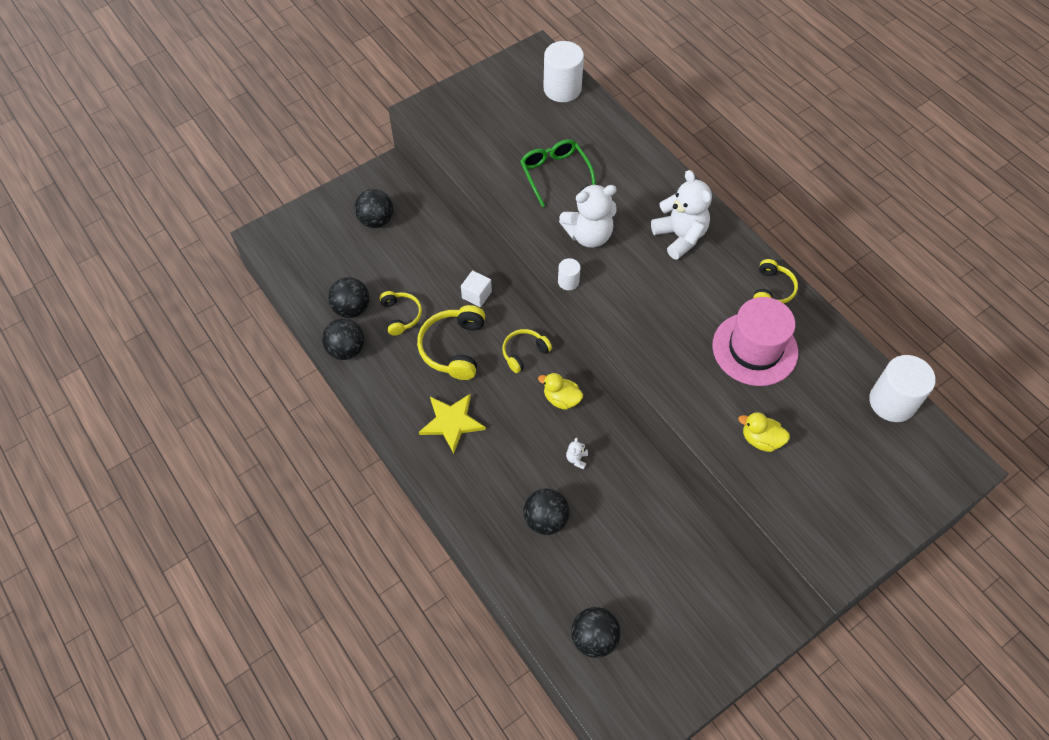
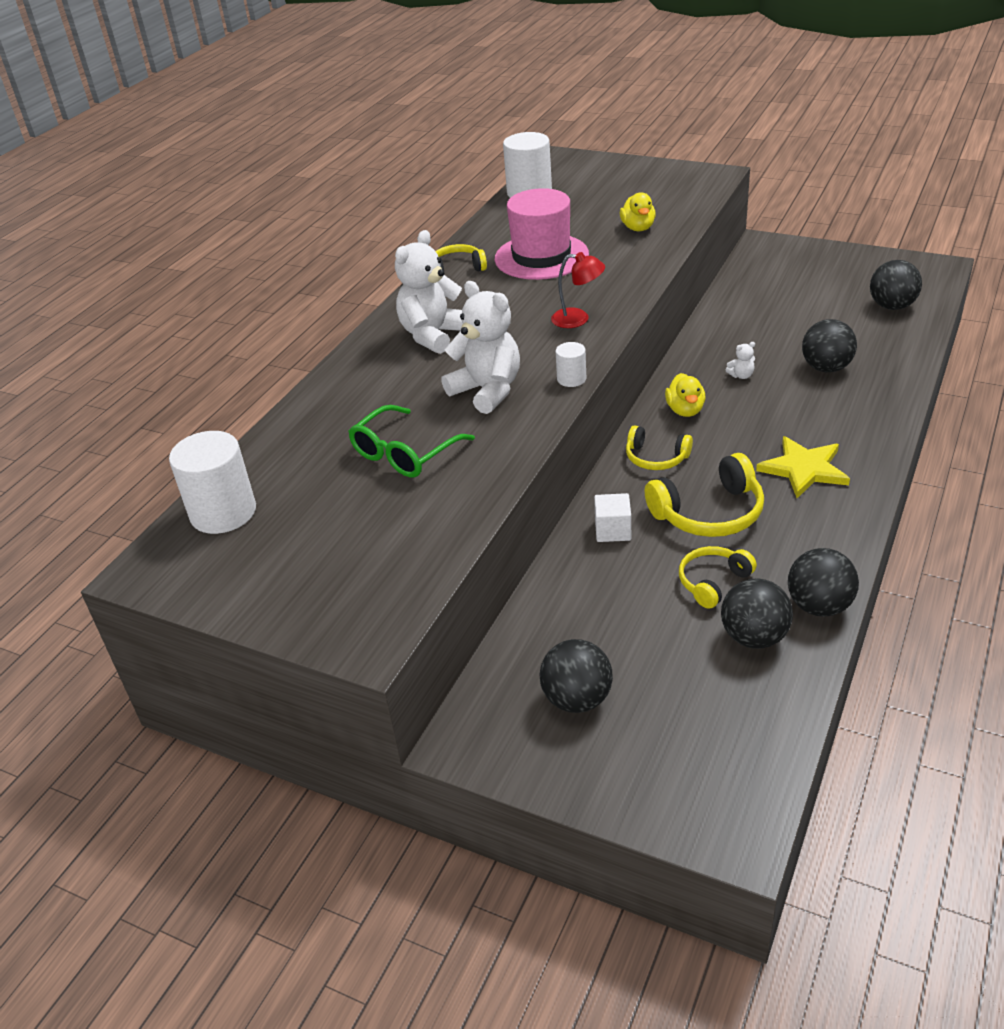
camera: 115 degrees left, 20 degrees down
none -> red lamp [551,252,605,328]

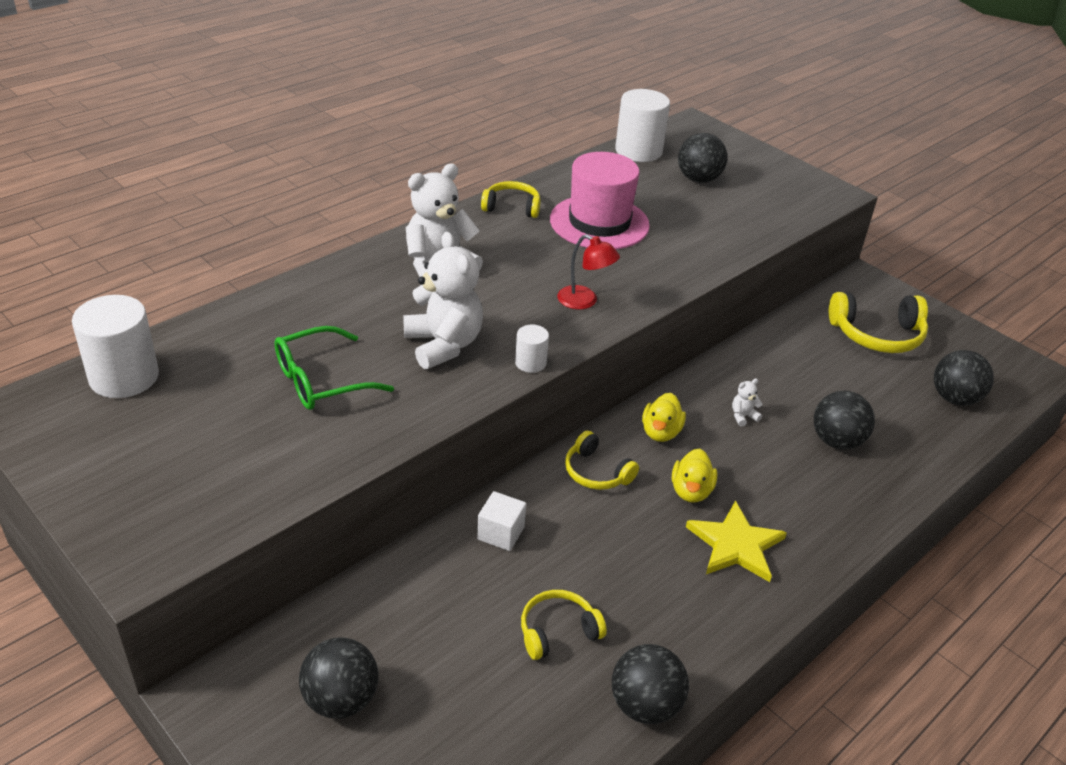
camera: 15 degrees right, 0 degrees up
yellow duck [620,192,656,231] -> yellow duck moved to [672,448,717,503]
yellow headphones [645,453,764,537] -> yellow headphones moved to [829,292,928,353]
black ball [721,578,793,649] -> black ball moved to [678,133,728,183]
white teddy bear [726,342,755,379] -> white teddy bear turned 150 degrees clockwise [732,379,763,426]

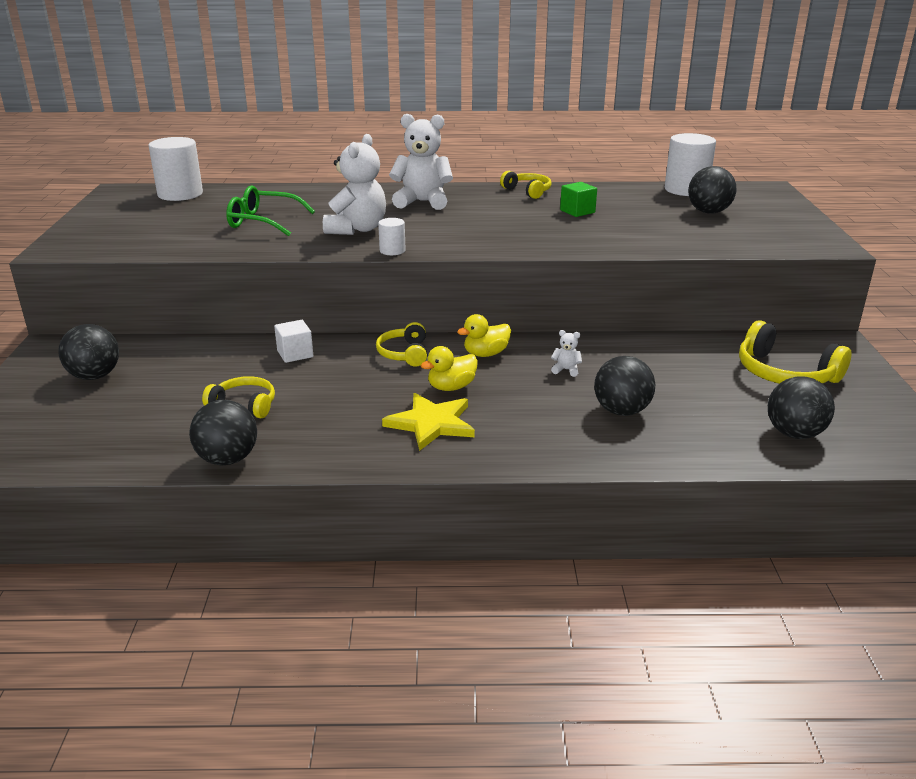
camera: 45 degrees right, 10 degrees down
pink hat [550,152,650,250] -> green cube [560,182,597,217]
red lamp [557,234,620,309] -> none

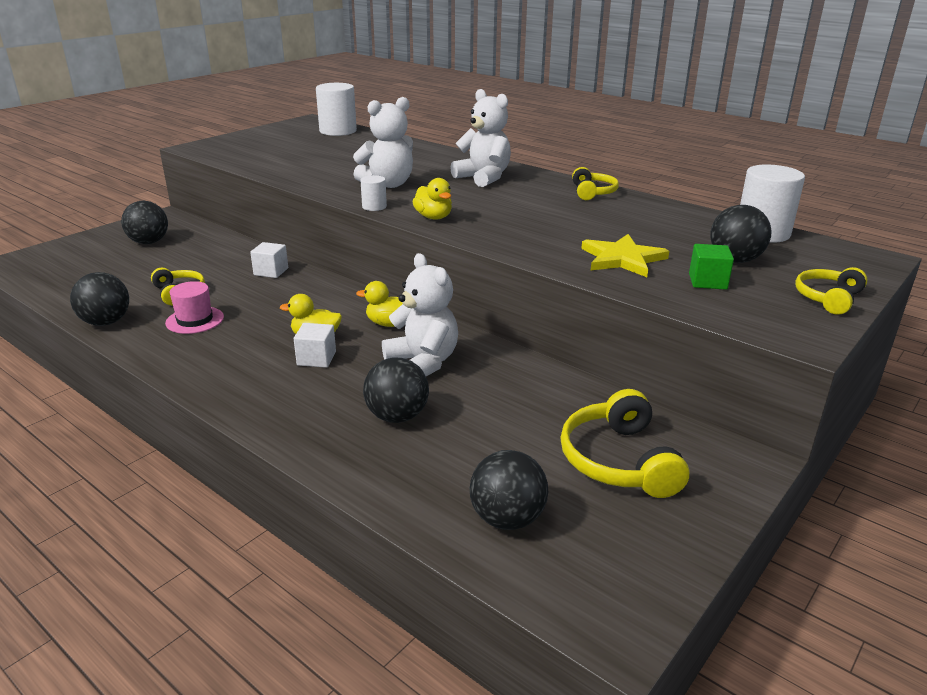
camera: 40 degrees right, 0 degrees up
green glasses [226,185,315,236] -> none
yellow headphones [376,322,427,367] -> yellow headphones moved to [795,267,867,315]
yellow star [382,393,475,451] -> yellow star moved to [581,234,669,277]
white teddy bear [551,330,582,377] -> white teddy bear [382,253,458,376], size x2.47
green cube [560,182,597,217] -> green cube moved to [689,244,734,290]
none -> pink hat [165,281,224,334]
none -> white cube [294,323,336,368]
none -> yellow duck [413,178,452,219]

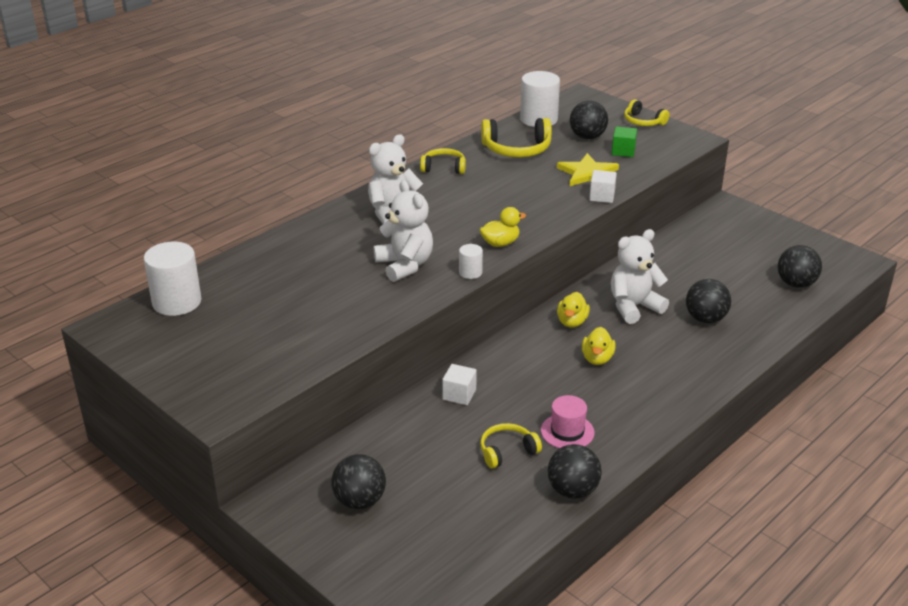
camera: 85 degrees left, 5 degrees up
white cube [294,323,336,368] -> white cube moved to [589,170,617,203]
yellow headphones [560,389,689,498] -> yellow headphones moved to [481,118,552,157]

